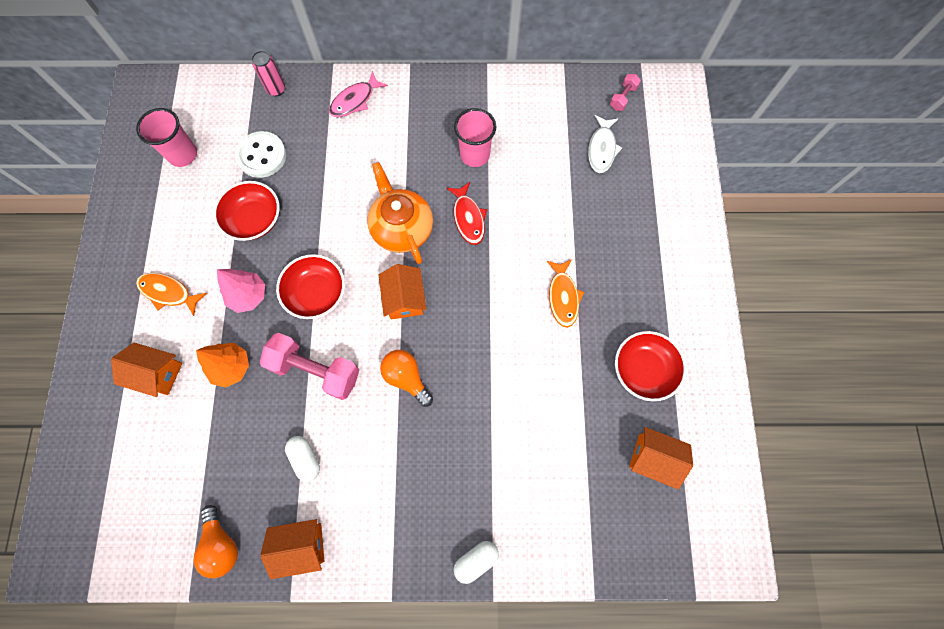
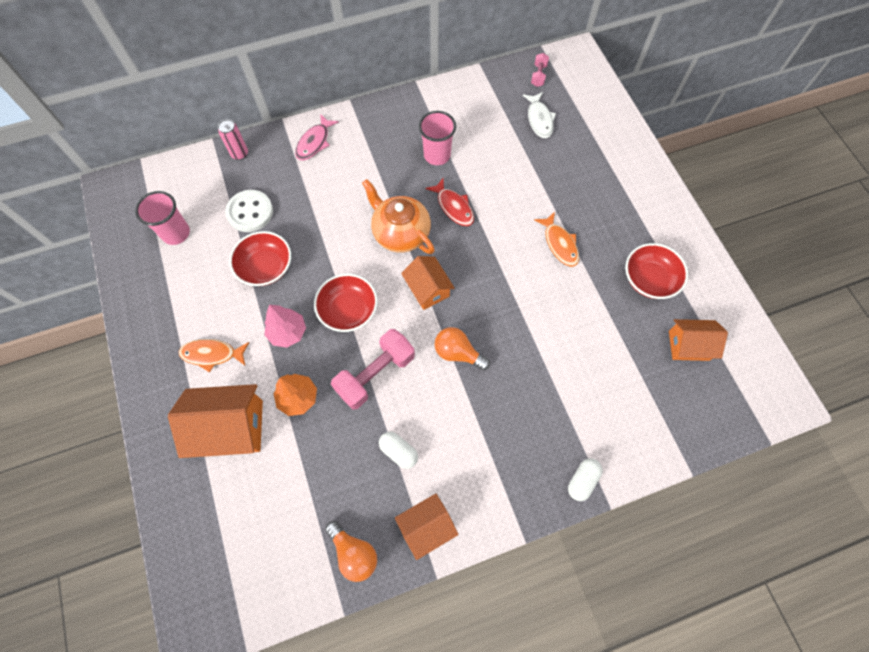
camera: 20 degrees left, 5 degrees down
orange house [111,343,182,397] -> orange house [168,384,263,458], size x1.59
pink dumbbell [260,333,359,400] -> pink dumbbell turned 45 degrees counterclockwise [331,329,415,410]

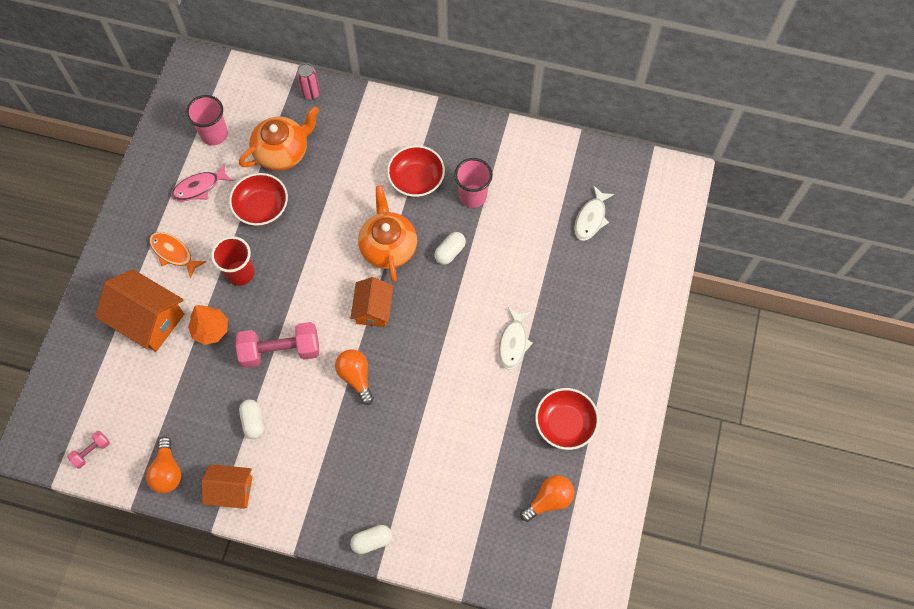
camera: 35 degrees right, 0 degrees up
white button [225,190,273,232] -> orange teapot [239,106,319,171]
pink tree [265,305,306,348] -> red cup [211,236,254,286]
pink fish [295,114,339,160] -> pink fish moved to [171,163,233,201]
red bowl [314,274,377,332] -> red bowl moved to [387,145,445,197]
red fish [425,178,474,226] -> white capsule [434,232,466,265]
pink dumbbell [531,53,549,87] -> pink dumbbell moved to [67,431,110,469]
orange fish [535,212,579,267] -> white fish [498,307,533,370]
orange house [669,319,728,361] -> orange light bulb [520,475,574,522]

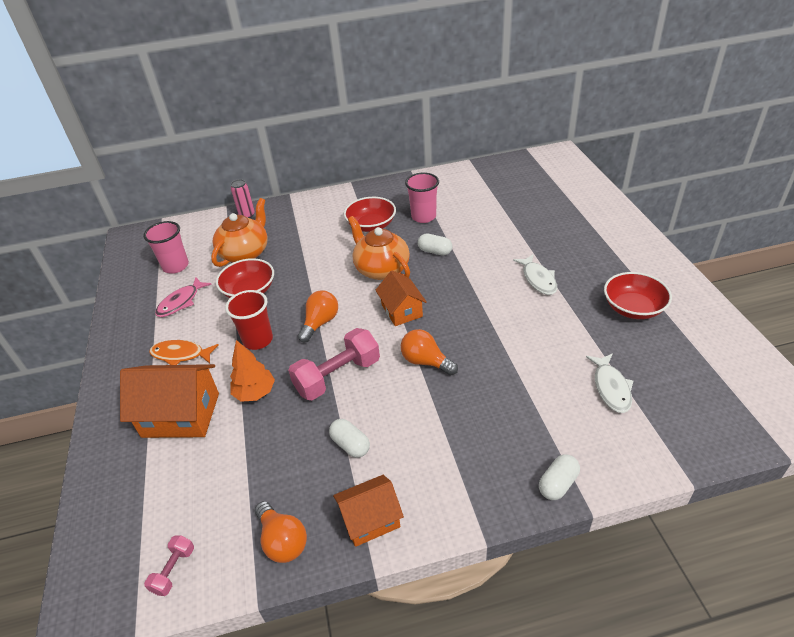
camera: 25 degrees left, 25 degrees down
white capsule [434,232,466,265] -> white capsule turned 75 degrees counterclockwise [418,234,452,256]
orange light bulb [520,475,574,522] -> orange light bulb moved to [298,290,338,342]
white fish [574,186,614,241] -> white fish moved to [586,353,633,413]

